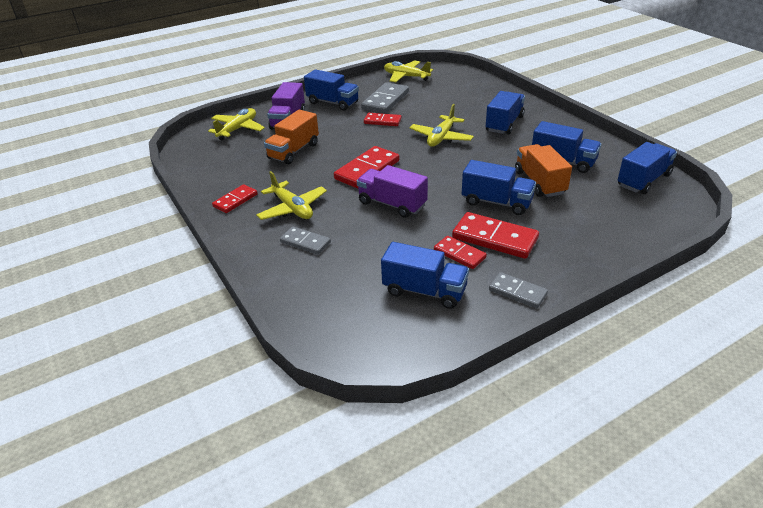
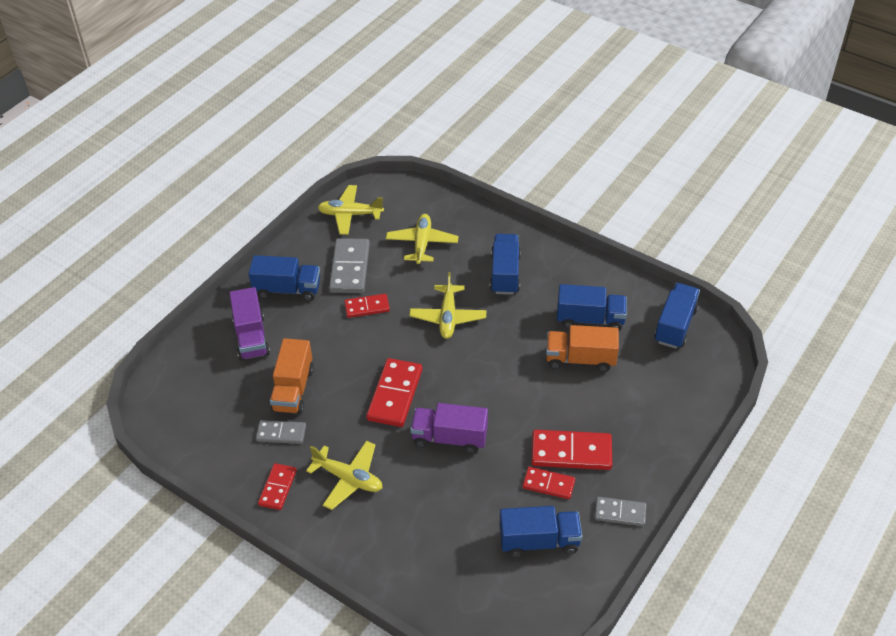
camera: 25 degrees left, 10 degrees up
yellow plane [208,108,265,140] -> yellow plane moved to [386,214,459,265]
grey domino [280,227,331,255] -> grey domino moved to [256,420,306,444]
blue truck [462,160,536,215] -> none
orange truck [515,144,572,197] -> orange truck turned 45 degrees counterclockwise [546,325,619,372]

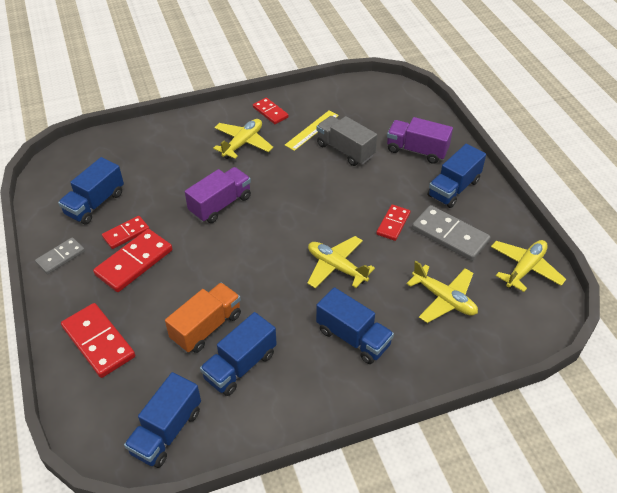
camera: 125 degrees right, 0 degrees up
grey domino [256,420,306,444] -> yellow ruler [285,111,339,151]
orange truck [270,338,314,414] -> grey truck [317,116,377,166]
yellow plane [306,441,382,510] -> yellow plane turned 150 degrees clockwise [213,119,273,159]
red domino [366,358,422,427] -> red domino moved to [61,303,135,378]
blue truck [654,283,700,349] -> blue truck turned 60 degrees clockwise [124,372,201,468]

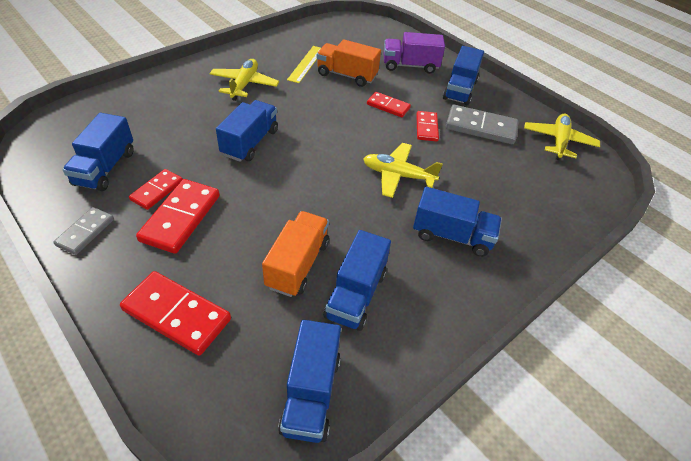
camera: 25 degrees left, 0 degrees up
purple truck [185,167,251,223] -> blue truck [216,100,278,162]
red domino [253,97,289,124] -> red domino moved to [367,92,411,117]
grey truck [317,116,377,166] -> orange truck [317,39,381,87]
yellow plane [406,261,478,323] -> none

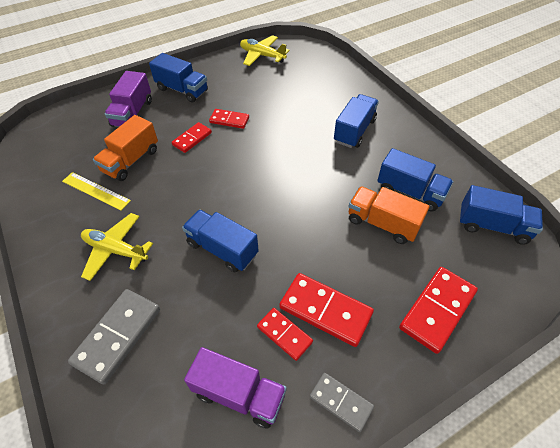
camera: 75 degrees left, 5 degrees up
blue truck [63,113,134,191] -> purple truck [184,347,287,429]
yellow plane [363,143,443,198] -> none
grey domino [446,105,519,144] -> grey domino moved to [68,289,160,384]

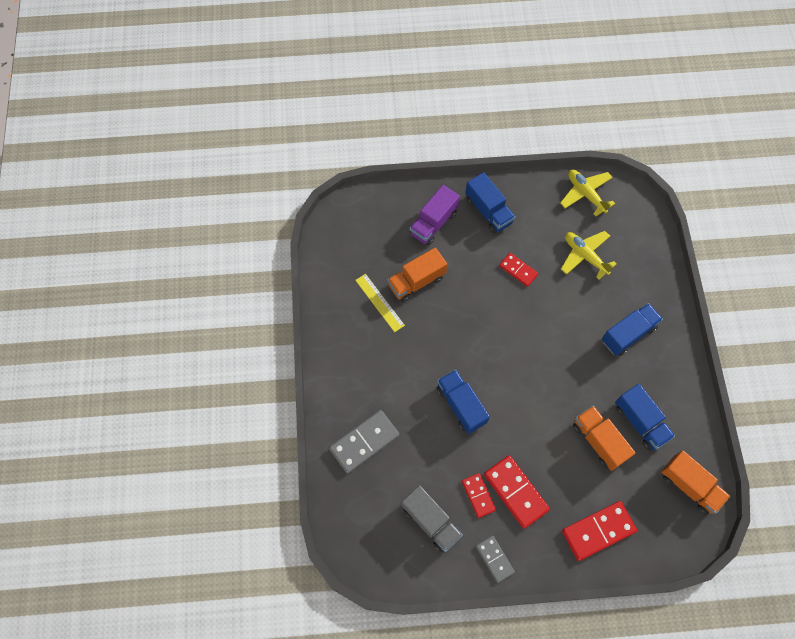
camera: 25 degrees right, 15 degrees up
yellow plane [81,213,153,281] -> yellow plane moved to [561,231,617,279]
red domino [172,122,212,153] -> none
purple truck [184,347,287,429] -> grey truck [402,485,463,552]
blue truck [459,185,543,245] -> orange truck [661,450,730,515]

